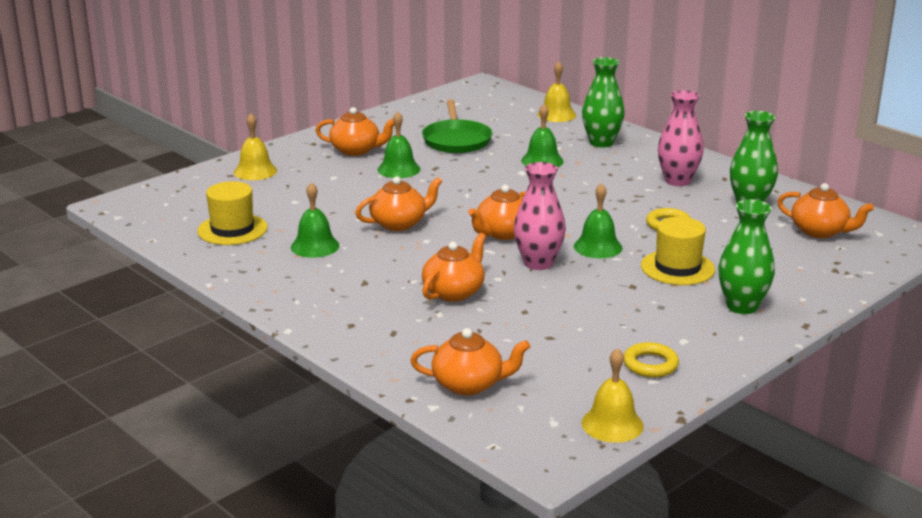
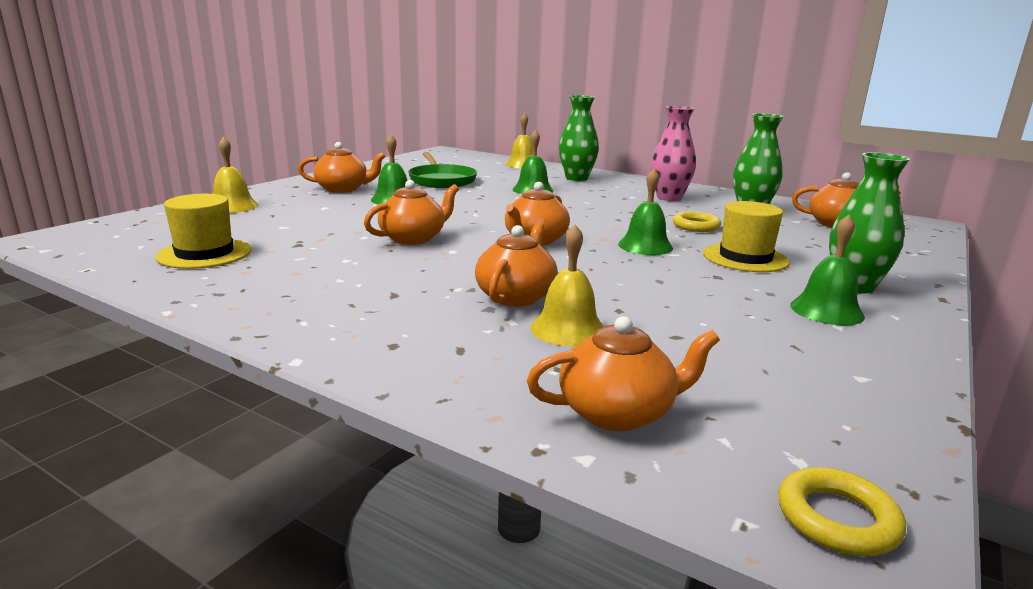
camera: 15 degrees left, 5 degrees down
green bell [291,182,340,258] -> green bell moved to [790,215,865,326]
pink vase [514,162,566,270] -> none
yellow bell [582,348,644,443] -> yellow bell moved to [531,224,604,347]
yellow ring [624,342,679,377] -> yellow ring moved to [778,467,906,556]

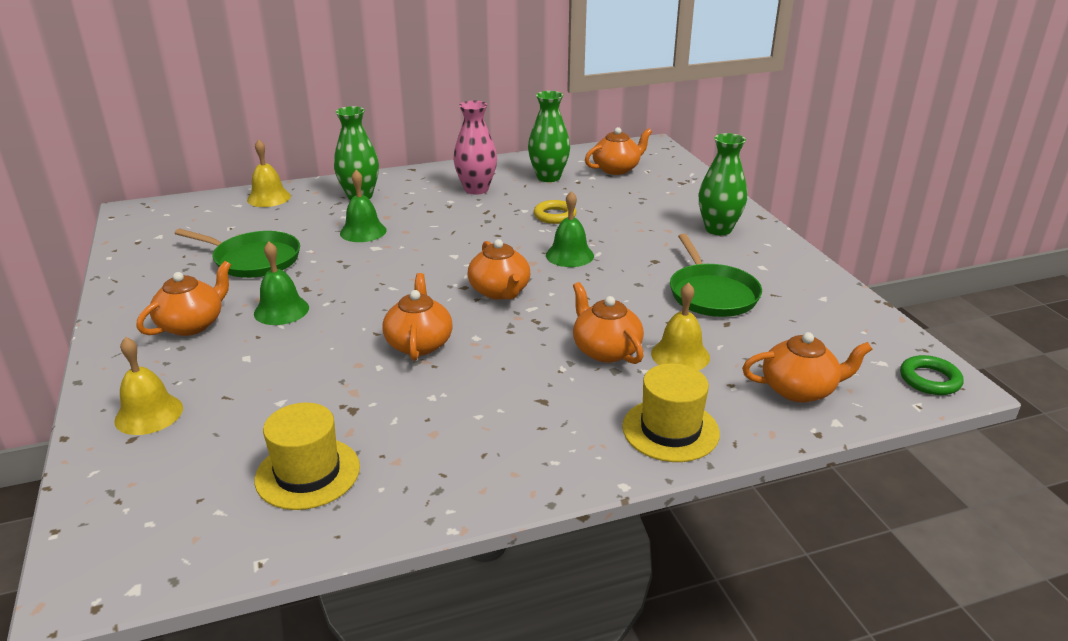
camera: 50 degrees left, 10 degrees up
orange teapot [527,316,720,431] -> orange teapot turned 60 degrees clockwise [742,332,873,403]
yellow hat [703,201,790,272] -> yellow hat moved to [622,363,720,462]
yellow ring [778,467,906,556] -> green ring [900,355,963,395]
green bell [790,215,865,326] -> none
none -> green pan [670,234,762,317]

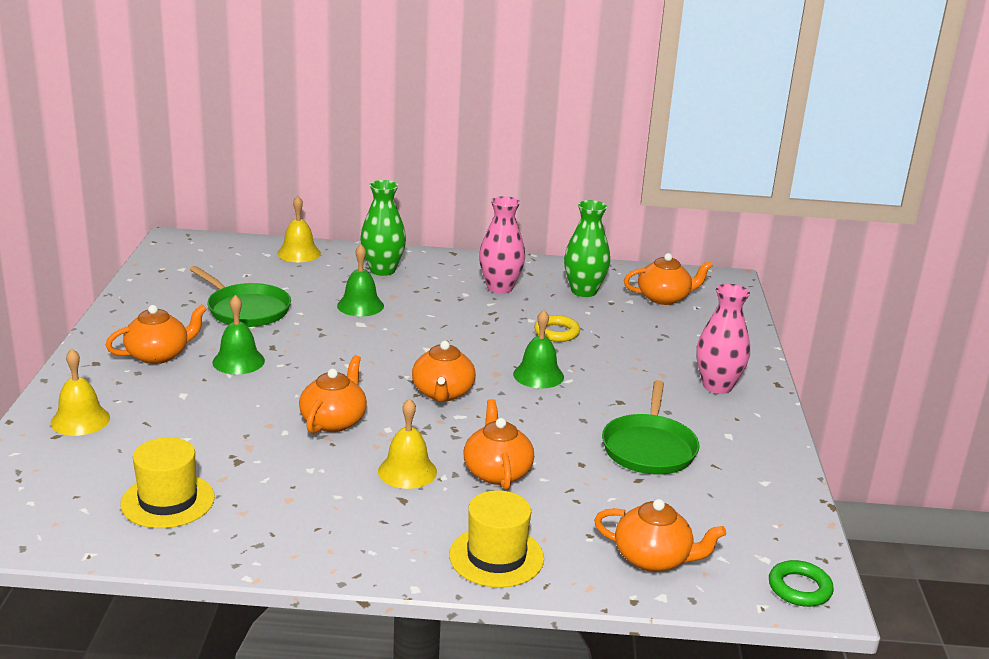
camera: 20 degrees right, 5 degrees down
yellow bell [651,282,710,370] -> yellow bell moved to [378,398,437,489]
green vase [699,133,747,235] -> pink vase [696,284,750,394]

